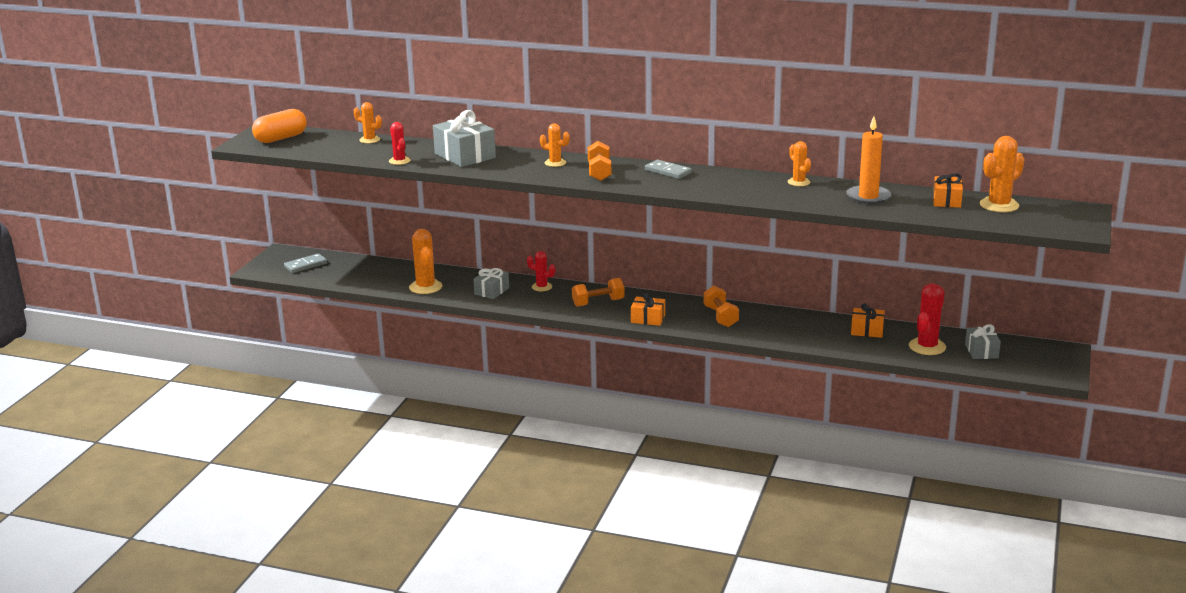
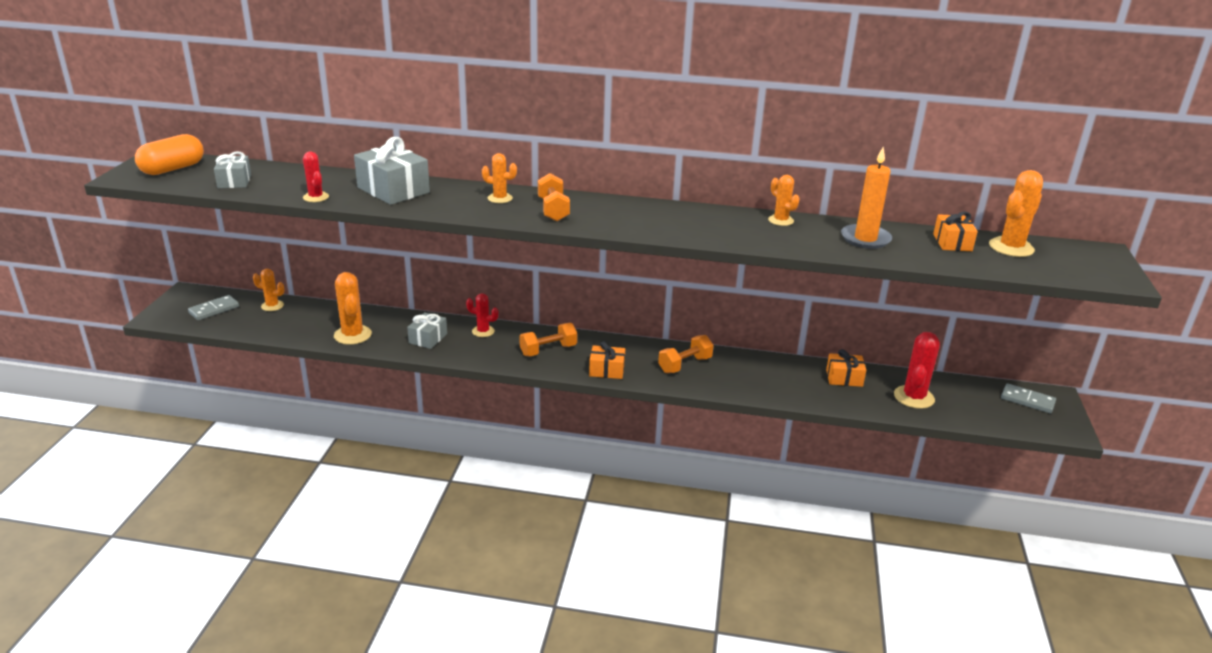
camera: 10 degrees left, 5 degrees up
orange cactus [354,102,382,143] -> orange cactus moved to [253,269,285,311]
grey domino [645,160,692,179] -> grey domino moved to [1001,383,1056,413]
orange dumbbell [704,286,739,327] -> orange dumbbell turned 75 degrees clockwise [658,335,714,373]
grey gift [965,324,1001,359] -> grey gift moved to [214,151,251,188]

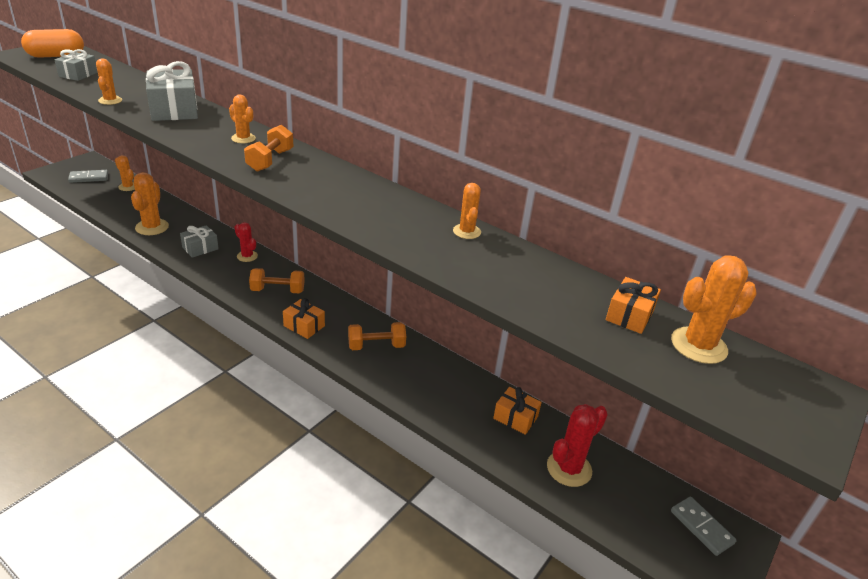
camera: 25 degrees right, 5 degrees up
red cactus [303,152,329,202] -> orange cactus [96,58,122,105]
orange candle [841,147,892,249] -> none

